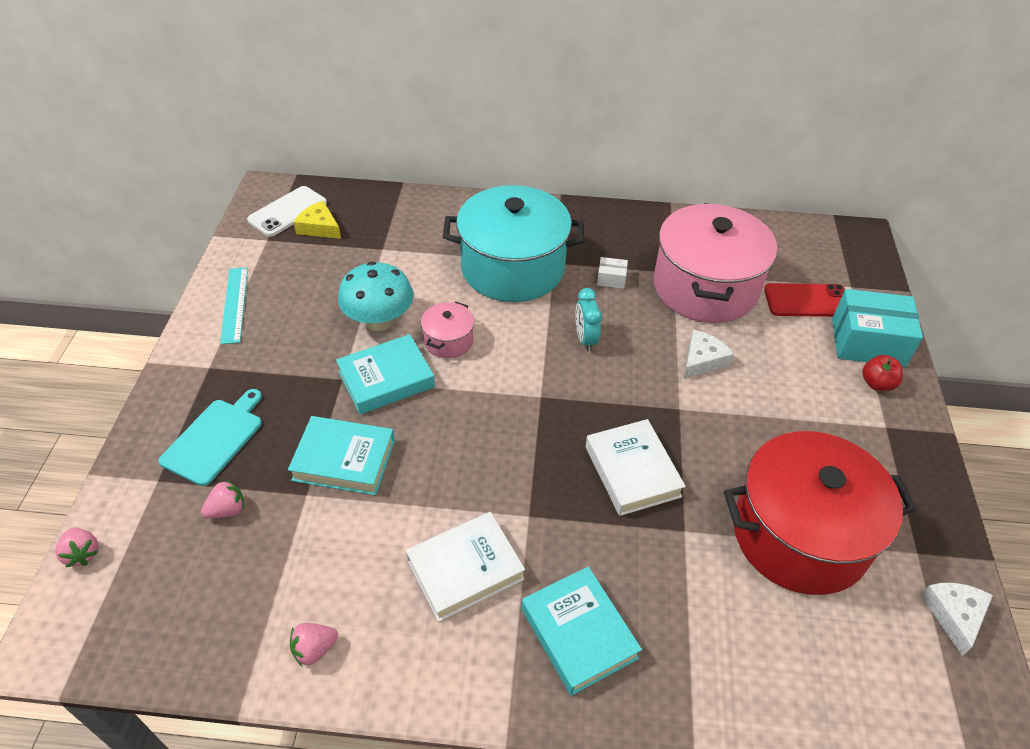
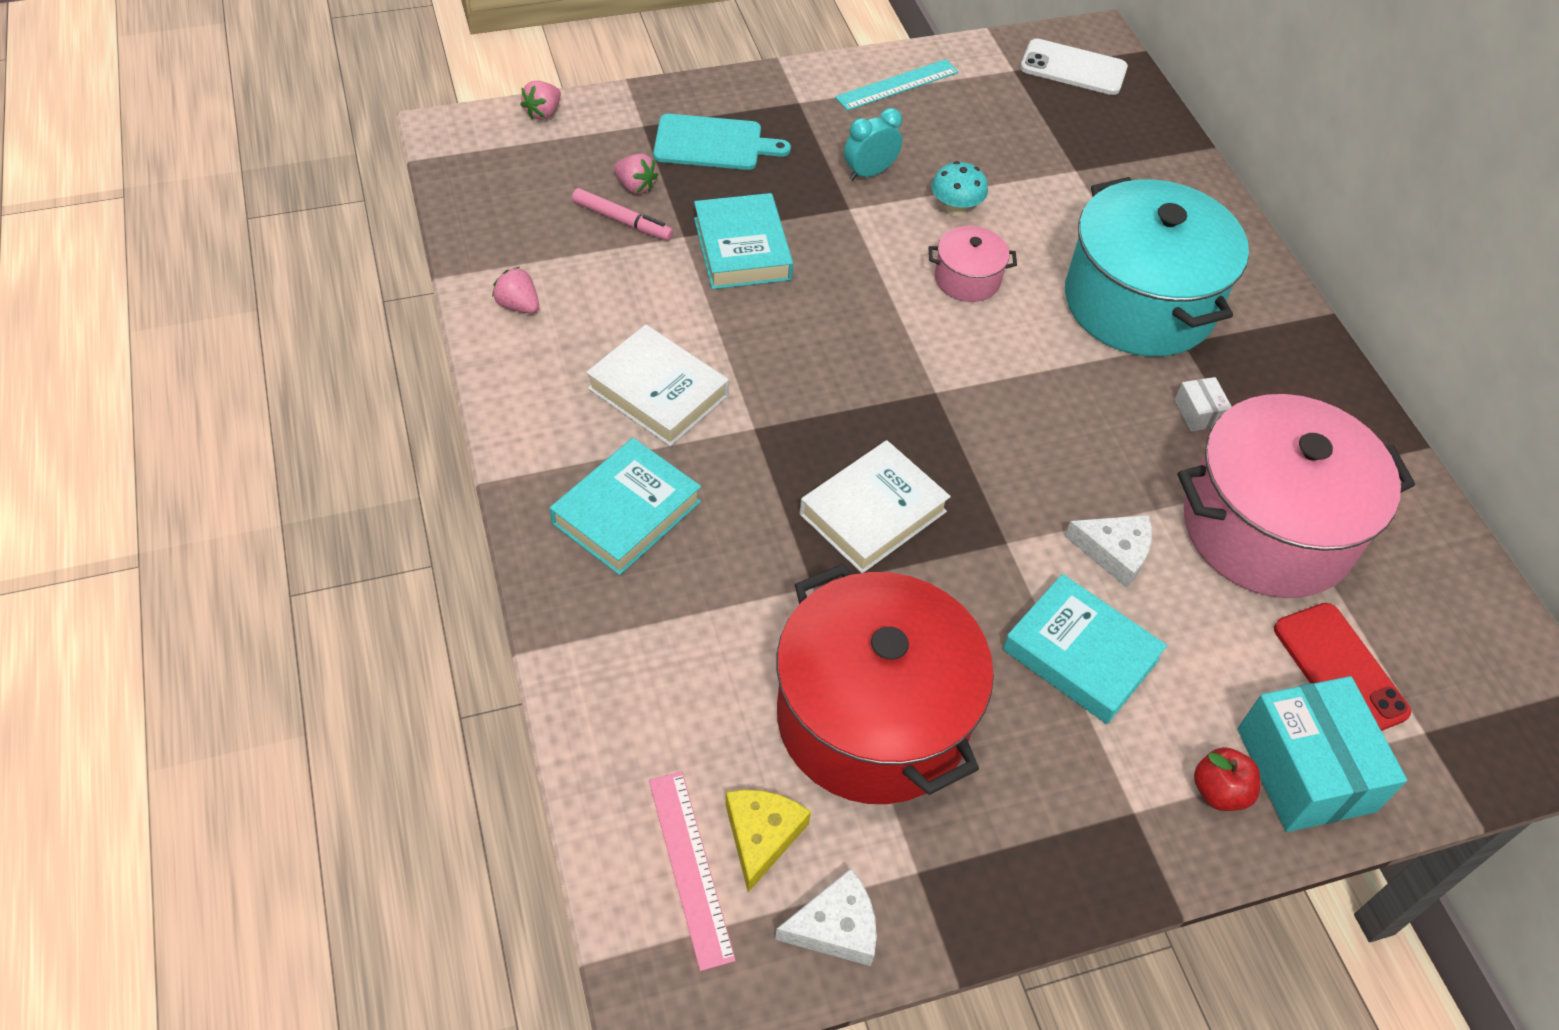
camera: 65 degrees right, 5 degrees up
yellow cheese [294,201,341,239] -> yellow cheese moved to [725,790,811,892]
turquoise book [336,334,435,414] -> turquoise book moved to [1003,574,1167,724]
turquoise mushroom [338,261,414,331] -> turquoise mushroom [931,161,988,216], size x0.58
turquoise clock [575,288,602,352] -> turquoise clock moved to [844,108,902,180]
none -> pink marker [572,188,673,241]
none -> pink ruler [649,772,736,971]

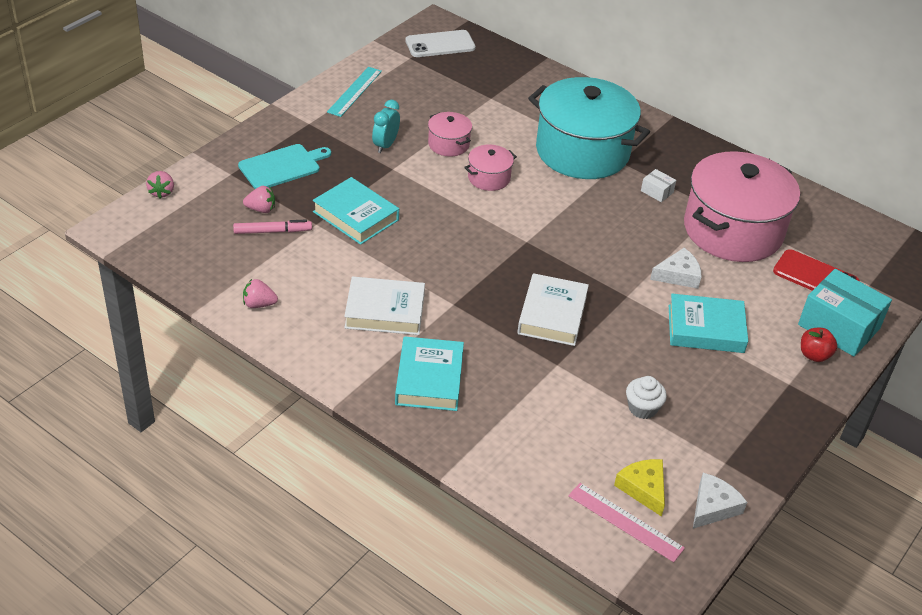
camera: 35 degrees left, 10 degrees down
red pot [776,564,994,804] -> white cupcake [626,376,667,419]
turquoise mushroom [931,161,988,216] -> pink pot [428,112,472,157]

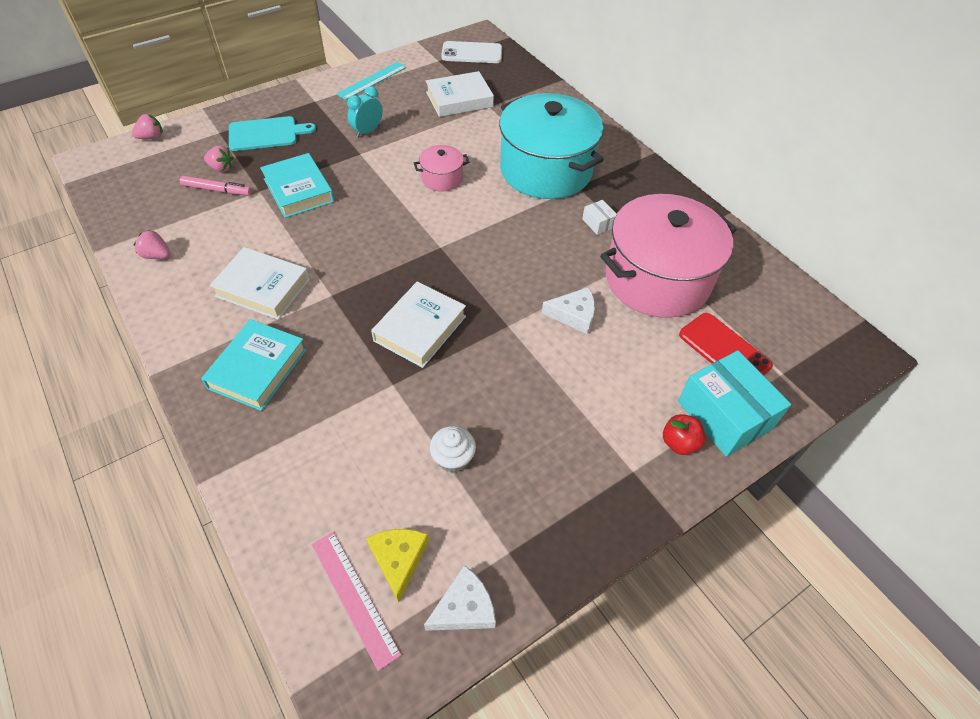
camera: 20 degrees right, 10 degrees up
pink strawberry [146,171,174,199] -> pink strawberry turned 135 degrees counterclockwise [132,114,163,139]
pink pot [428,112,472,157] -> none
turquoise book [669,294,748,353] -> none
none -> white book [426,71,494,117]

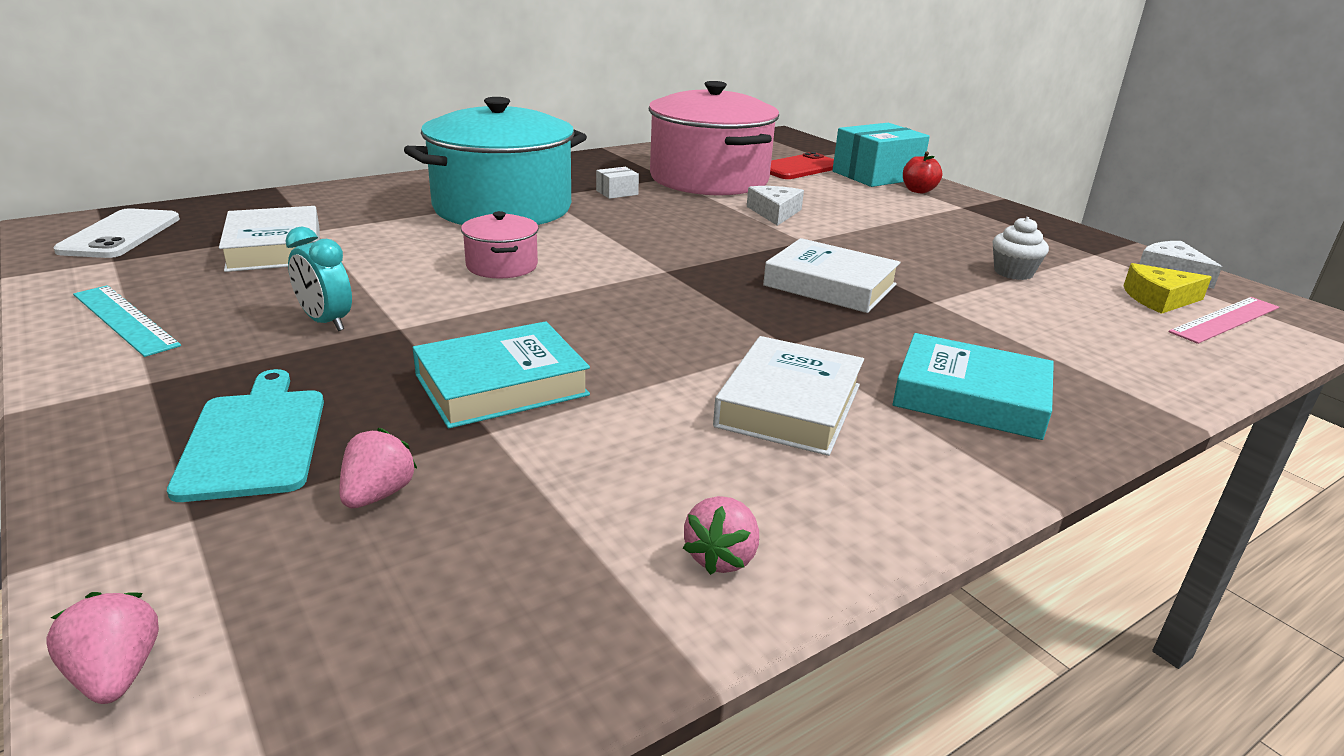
camera: 90 degrees left, 25 degrees down
pink marker [180,176,252,195] -> none

